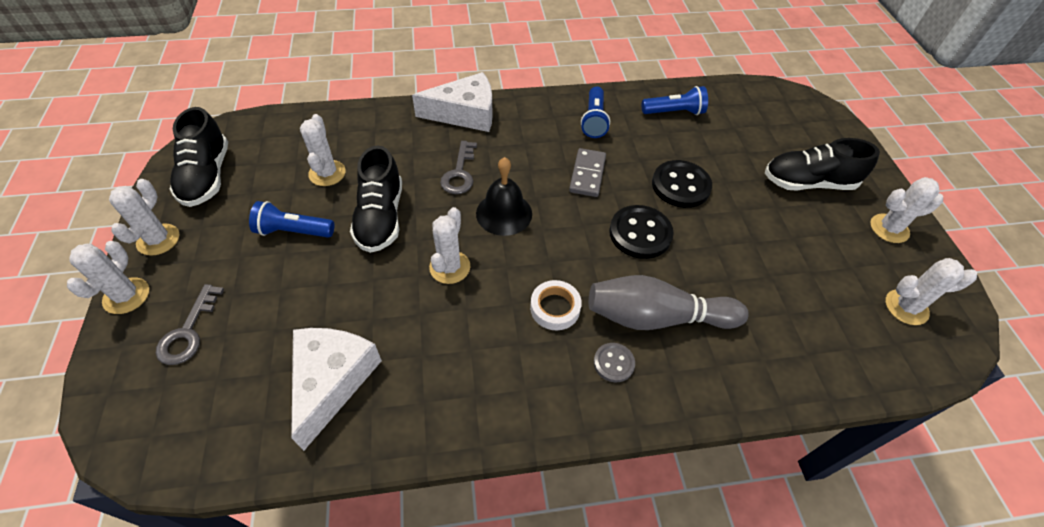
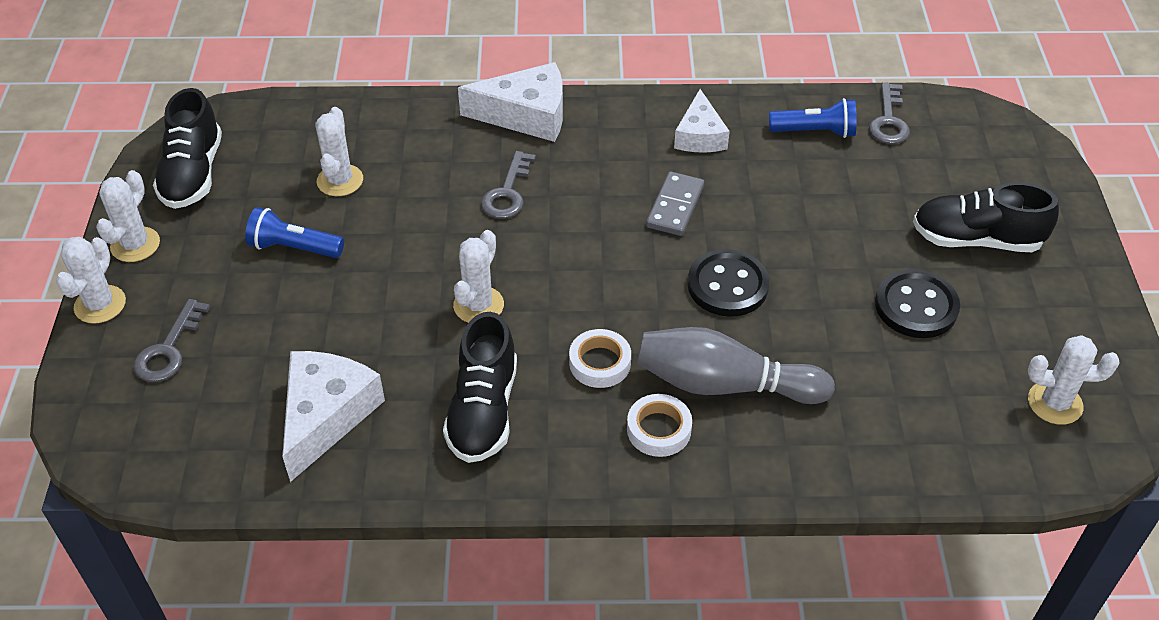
camera: 10 degrees right, 5 degrees down
black shoe [350,146,402,253] -> black shoe moved to [443,312,517,463]
black bell [476,157,532,236] -> none
blue flashlight [581,86,610,138] -> white cheese [674,89,730,152]
grey button [594,343,635,382] -> white tape [627,394,692,457]
black button [652,160,712,208] -> black button moved to [875,269,960,338]
white cactus [870,177,943,243] -> none
none -> grey key [869,82,910,144]

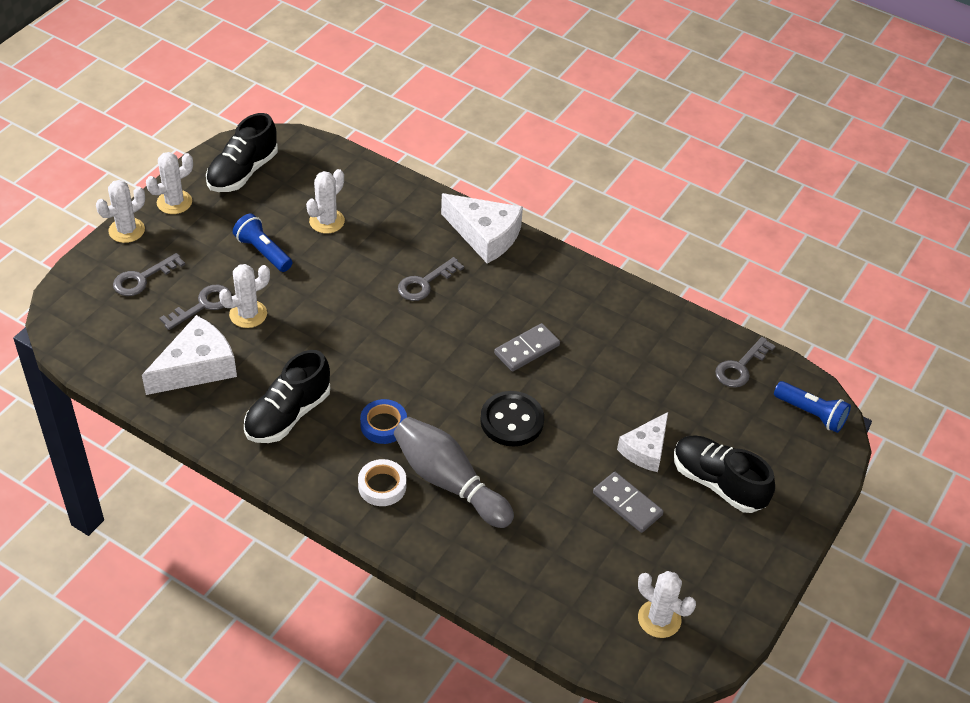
camera: 30 degrees right, 0 degrees up
white cactus [453,230,504,323] -> white cactus moved to [219,264,270,328]
white tape [569,329,631,388] -> blue tape [360,399,407,444]
white cheese [674,89,730,152] -> white cheese moved to [617,412,668,472]
blue flashlight [769,98,857,138] -> blue flashlight moved to [774,381,851,433]
black button [875,269,960,338] -> grey domino [593,472,664,533]
none -> grey key [159,285,232,330]

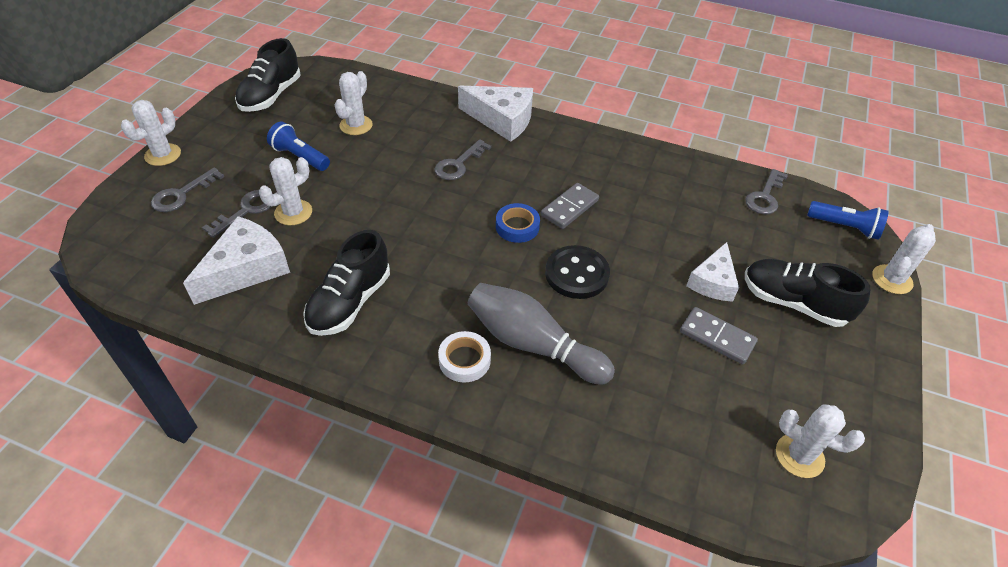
camera: 10 degrees left, 0 degrees up
white cactus [146,152,193,214] -> white cactus moved to [872,224,936,294]
blue tape [360,399,407,444] -> blue tape moved to [496,203,540,243]

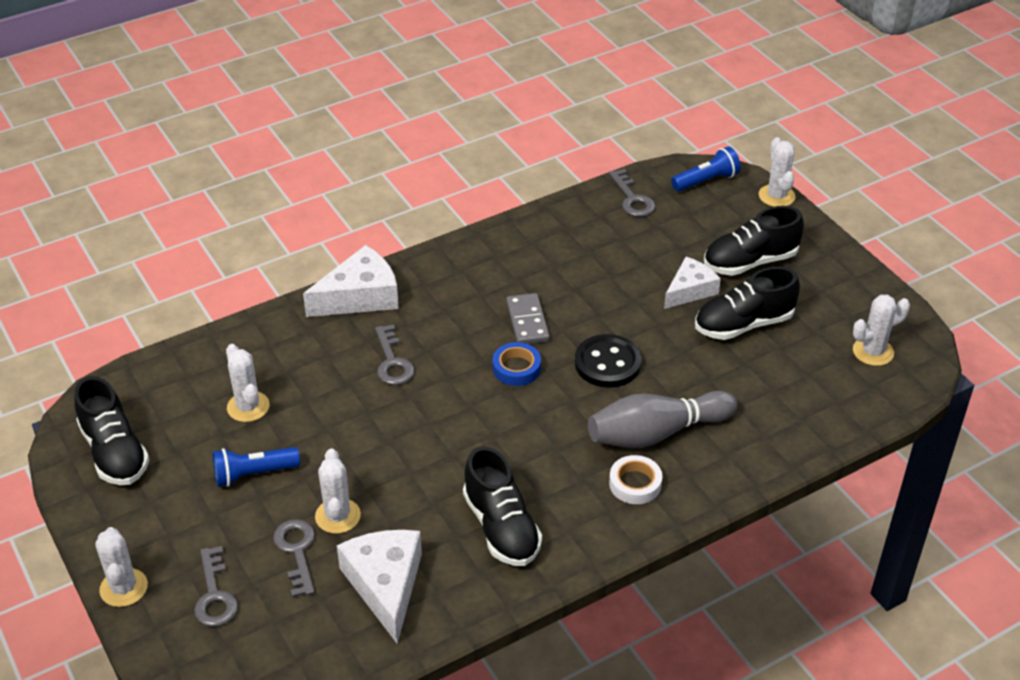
camera: 50 degrees left, 5 degrees down
grey domino [680,307,758,365] -> black shoe [695,267,800,340]
white cheese [686,242,739,302] -> white cheese turned 105 degrees counterclockwise [664,257,721,309]

